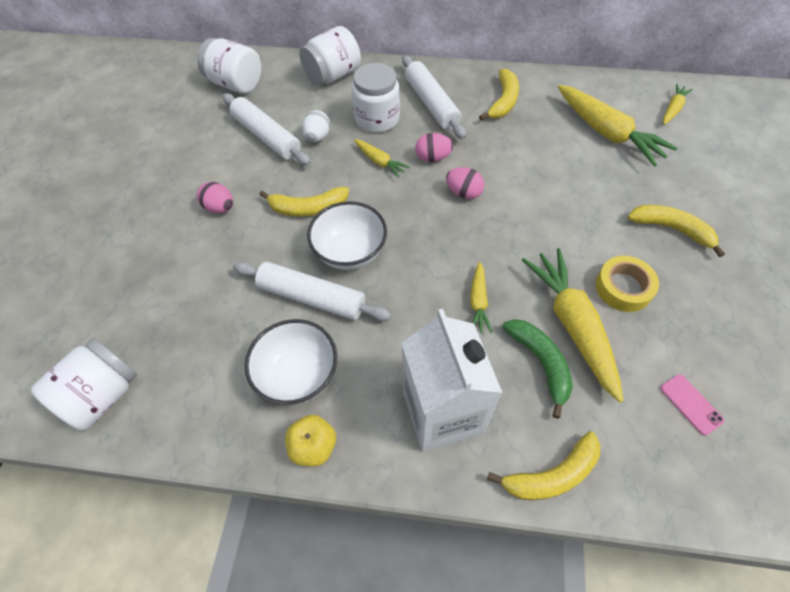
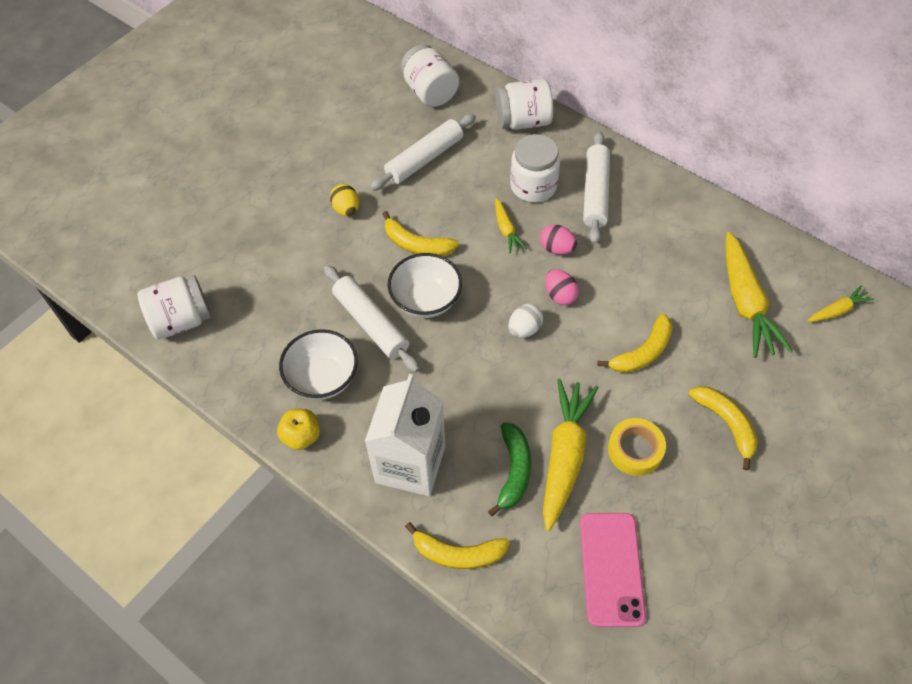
camera: 30 degrees right, 0 degrees up
pink egg [197,182,233,213] -> yellow egg [330,184,359,216]
white rolling pin [222,93,311,166] -> white rolling pin turned 60 degrees clockwise [370,114,476,191]
white egg [302,110,330,142] -> white egg moved to [508,304,543,338]
yellow carrot [470,262,492,333] -> none
yellow banana [479,69,519,120] -> yellow banana moved to [597,313,673,373]
pink phone [660,374,724,436] -> pink phone [580,513,646,627], size x2.03

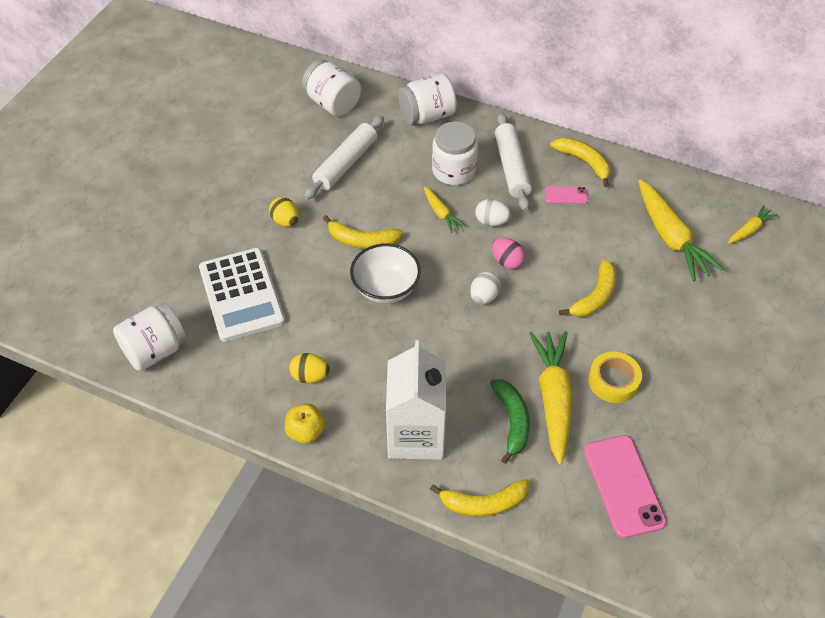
camera: 15 degrees left, 5 degrees down
white bowl [279,329,358,400] -> yellow egg [289,353,330,383]
white rolling pin [324,265,420,372] -> none
pink egg [540,224,577,255] -> white egg [475,199,511,226]
yellow banana [688,386,758,471] -> yellow banana moved to [550,138,611,187]
none -> white calculator [199,248,285,342]
none -> pink phone [545,187,588,203]

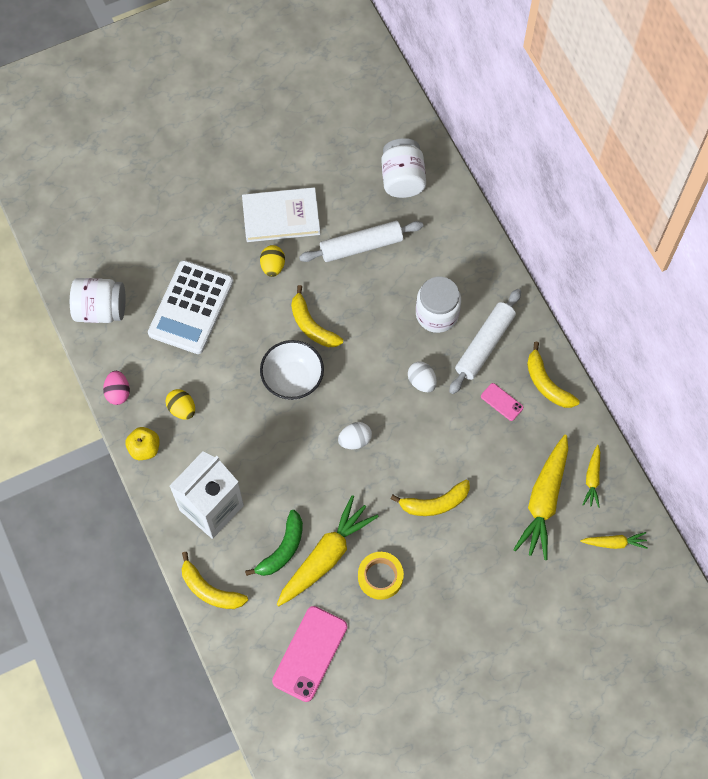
camera: 40 degrees right, 15 degrees up
white jar [399,73,457,125] -> none
yellow carrot [424,187,466,233] -> yellow carrot moved to [583,445,600,508]
pink egg [492,238,525,269] -> pink egg moved to [103,371,130,405]
yellow banana [550,138,611,187] -> yellow banana turned 150 degrees clockwise [527,342,580,408]
none -> white book [242,187,320,242]

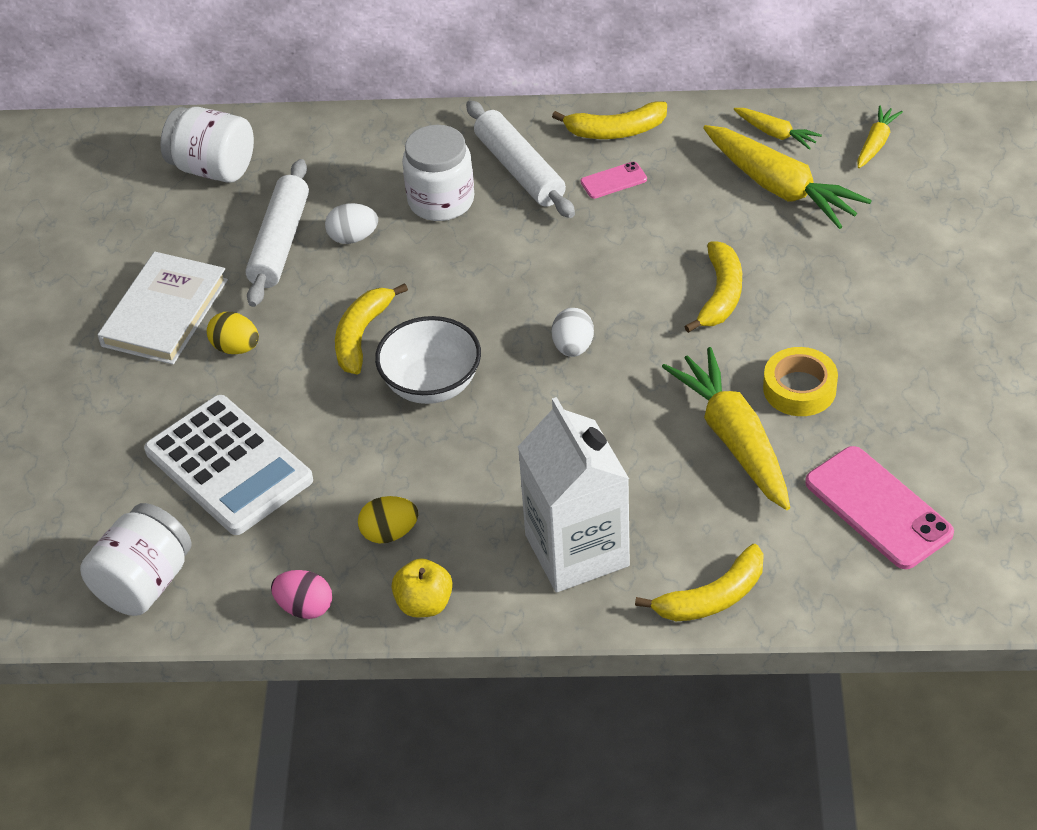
camera: 60 degrees left, 20 degrees down
green banana [245,510,303,576] -> none
yellow banana [291,285,343,347] -> yellow banana turned 120 degrees clockwise [335,283,408,375]
white egg [408,362,437,392] -> white egg moved to [325,203,378,244]

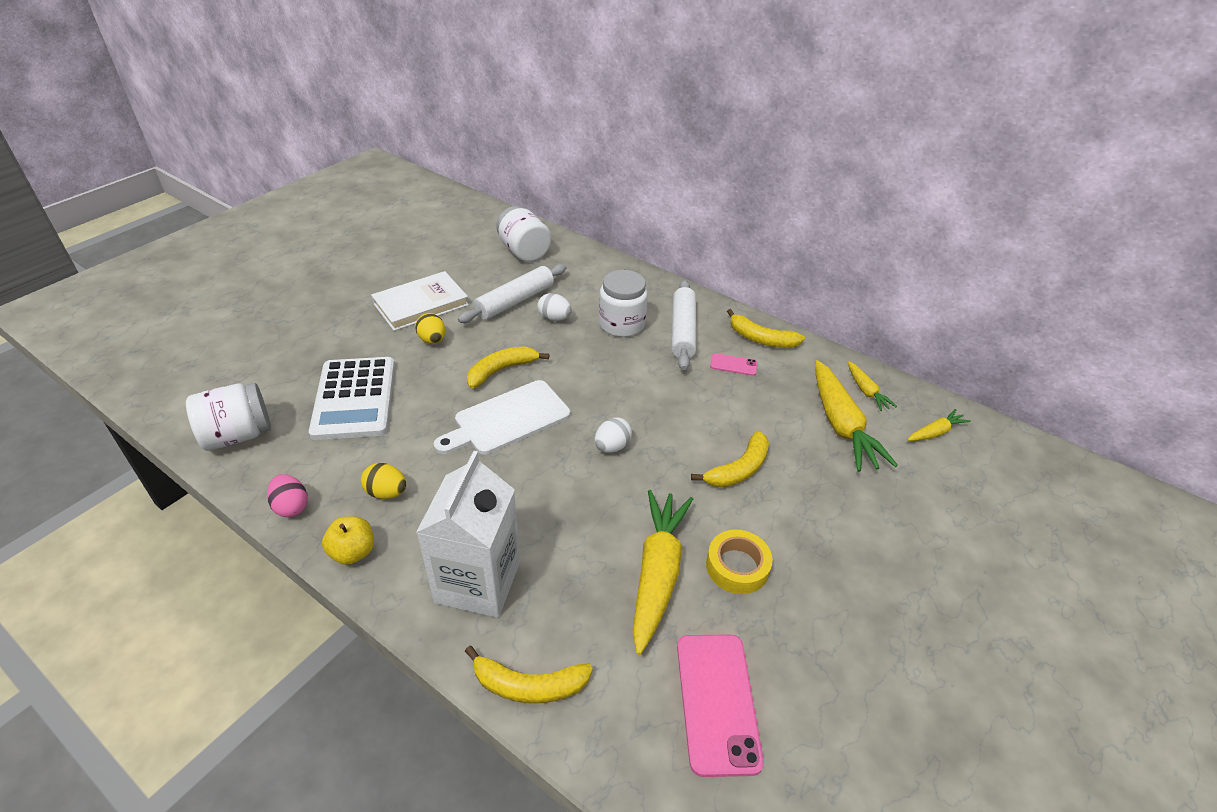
camera: 30 degrees right, 5 degrees down
white bowl [375,316,481,404] -> white cutting board [434,380,570,455]

